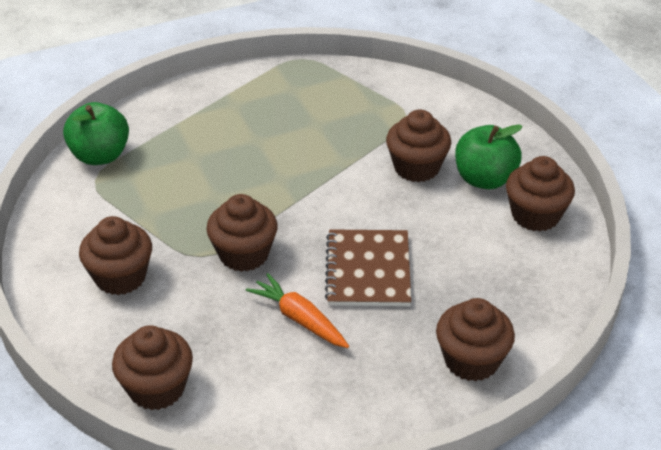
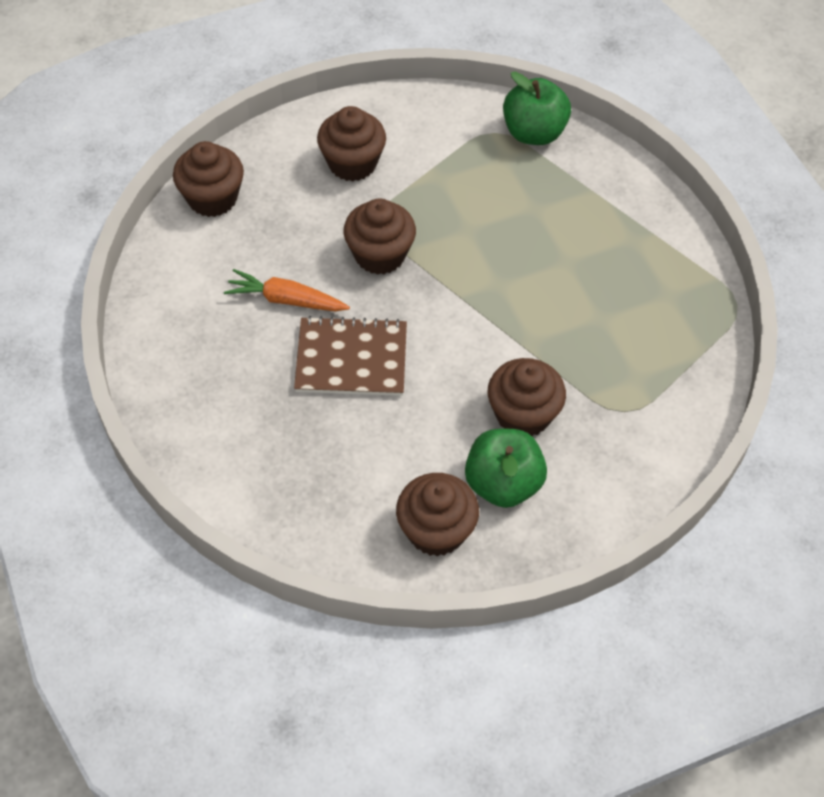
camera: 90 degrees right, 15 degrees up
orange carrot [246,273,349,348] -> orange carrot turned 120 degrees counterclockwise [224,269,350,311]
brown cupcake [436,298,515,382] -> none

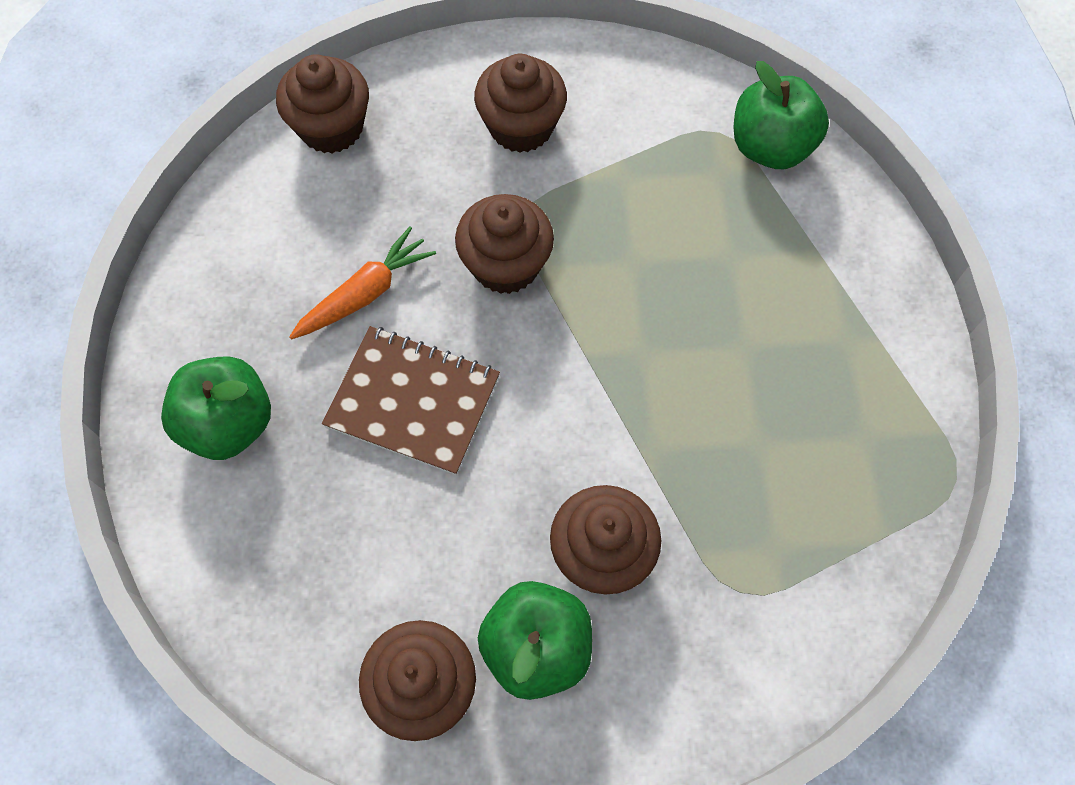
camera: 20 degrees right, 10 degrees up
orange carrot [224,269,350,311] -> orange carrot turned 105 degrees clockwise [289,226,436,340]
none -> green apple [161,356,271,460]

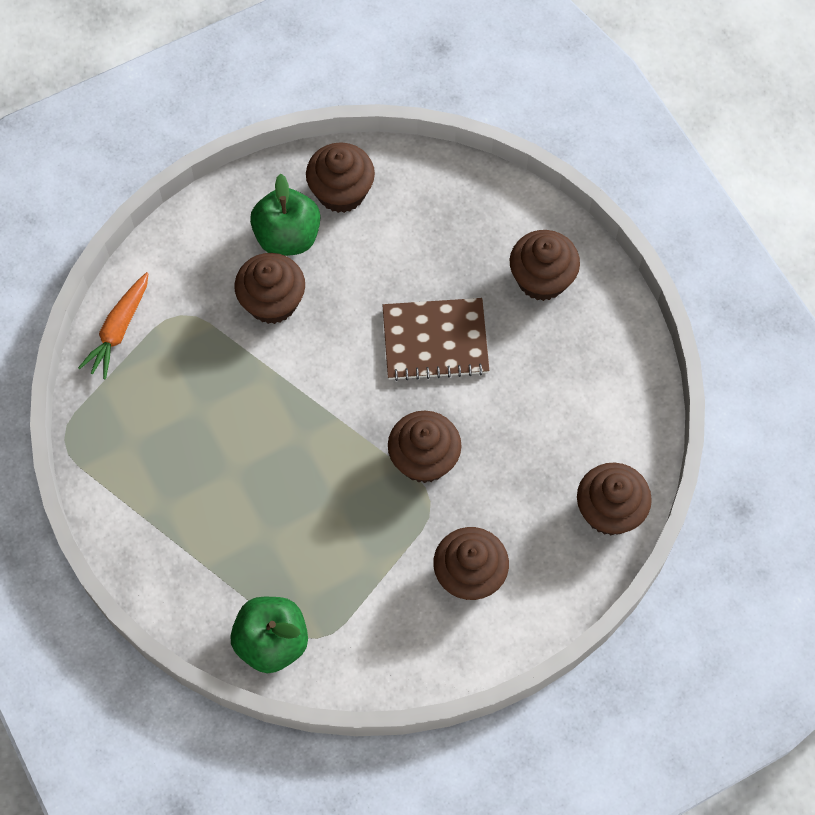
camera: 155 degrees right, 0 degrees up
green apple [161,356,271,460] -> brown cupcake [510,230,580,301]
orange carrot [289,226,436,340] -> orange carrot moved to [78,272,149,379]

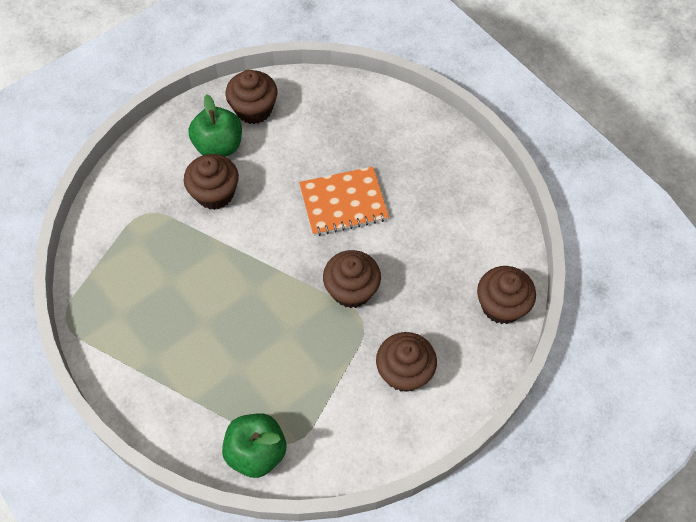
camera: 10 degrees left, 5 degrees down
orange carrot [78,272,149,379] -> none
brown notebook [382,298,489,381] -> orange notebook [299,166,389,236]
brown cupcake [510,230,580,301] -> none

